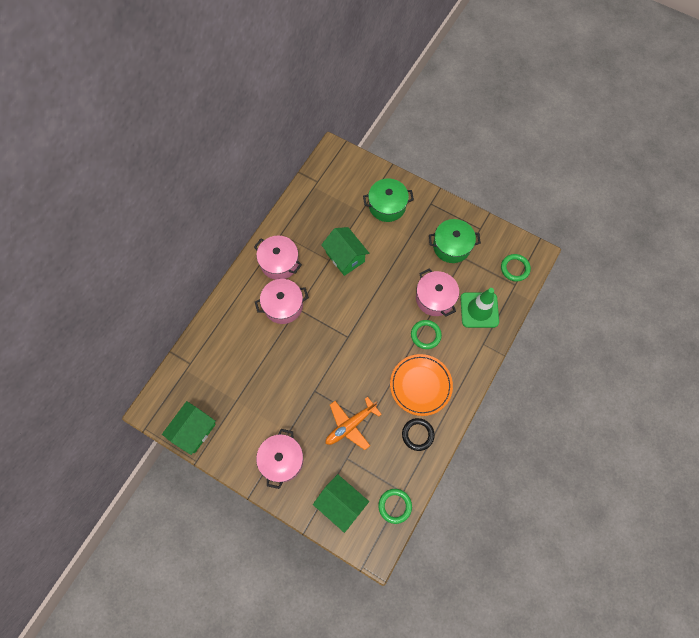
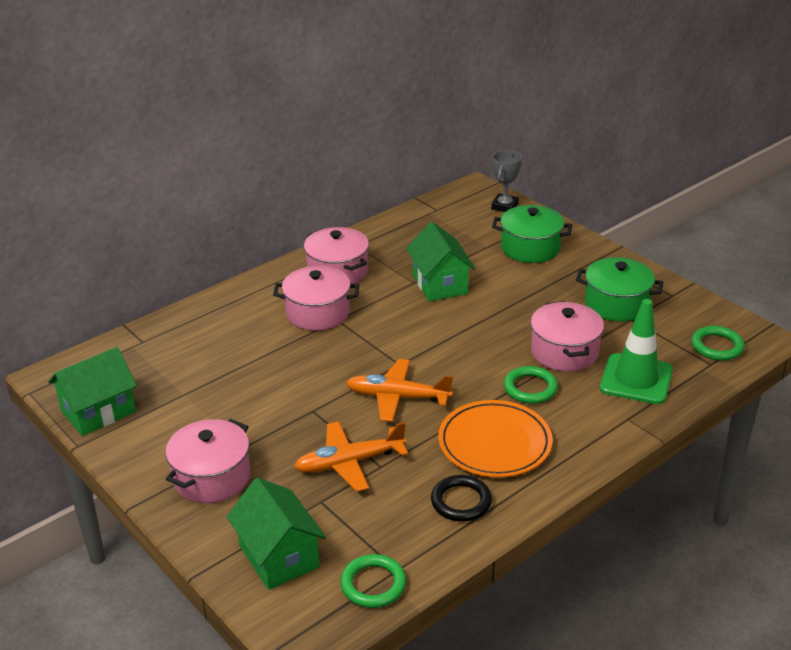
camera: 20 degrees right, 35 degrees down
none -> orange plane [346,359,453,422]
none -> grey trophy [491,150,522,212]

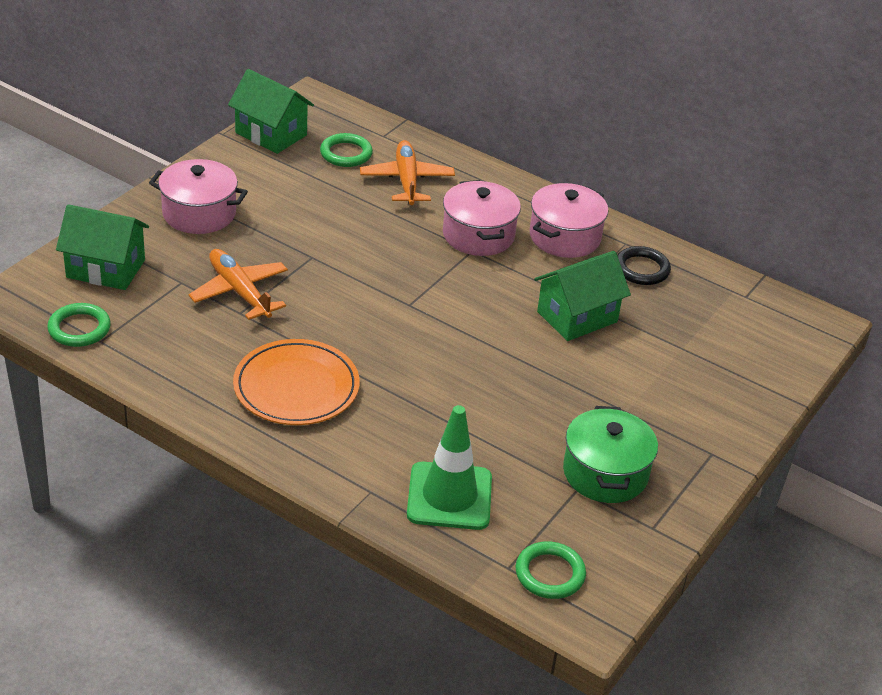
camera: 70 degrees right, 5 degrees up
green house [227,478,326,590] -> green house turned 60 degrees clockwise [56,204,149,290]
orange plane [346,359,453,422] -> orange plane moved to [360,140,455,205]
black ring [431,475,492,522] -> black ring moved to [617,246,671,285]
grey trophy [491,150,522,212] -> none
green pot [492,205,572,263] -> none
green ring [504,366,558,404] -> green ring moved to [320,133,373,167]
pink pot [531,301,604,372] -> none

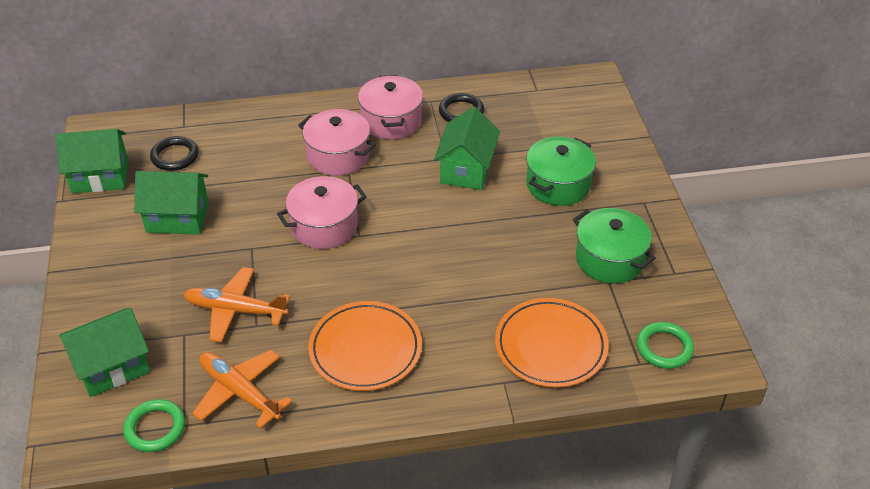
camera: 40 degrees left, 5 degrees up
pink pot [149,159,248,234] -> pink pot moved to [277,176,367,249]
green ring [320,133,373,167] -> black ring [150,136,199,171]
orange plane [360,140,455,205] -> orange plane moved to [192,350,292,429]
green traffic cone [407,405,492,530] -> orange plate [495,298,609,387]
none -> green house [134,171,209,234]
none -> green pot [526,137,596,206]

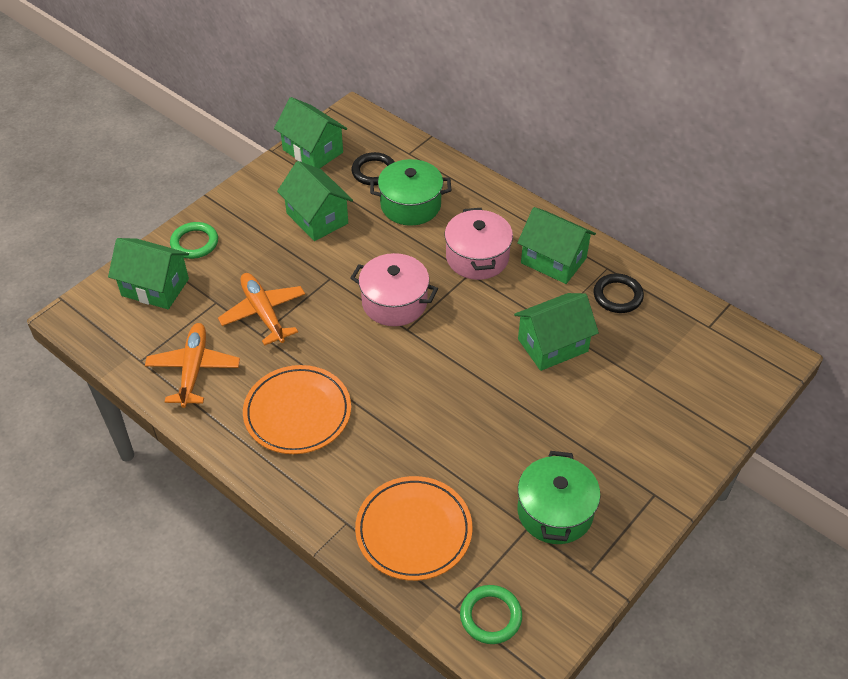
camera: 50 degrees right, 5 degrees up
green ring [123,399,185,452] -> green ring moved to [170,222,218,259]
pink pot [358,75,423,139] -> green house [517,207,596,284]
green pot [526,137,596,206] -> green pot moved to [370,159,451,226]

